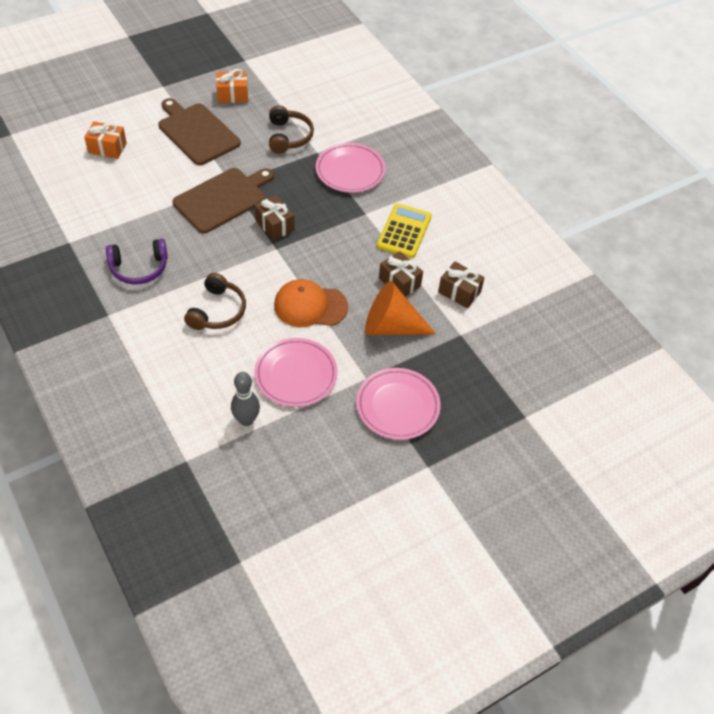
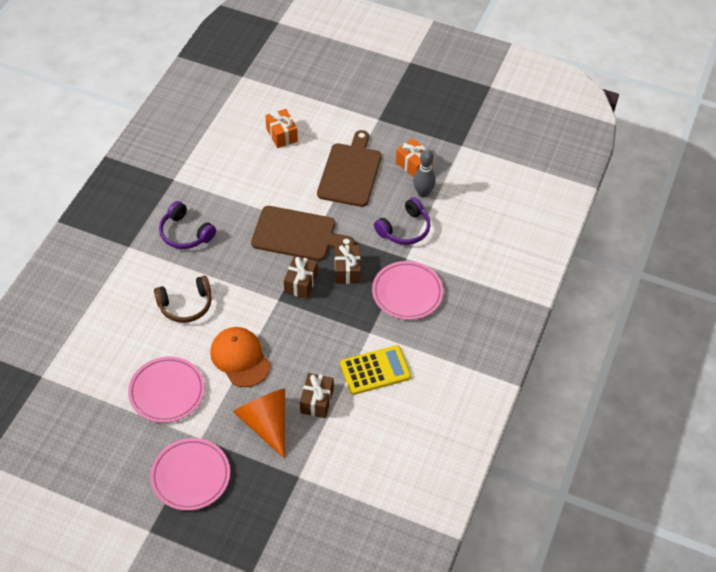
camera: 55 degrees right, 0 degrees up
grey bowling pin [231,372,260,426] -> grey bowling pin moved to [413,149,436,197]
brown headphones [269,105,314,154] -> purple headphones [374,197,431,245]
brown gift [438,262,485,308] -> brown gift moved to [335,245,361,284]

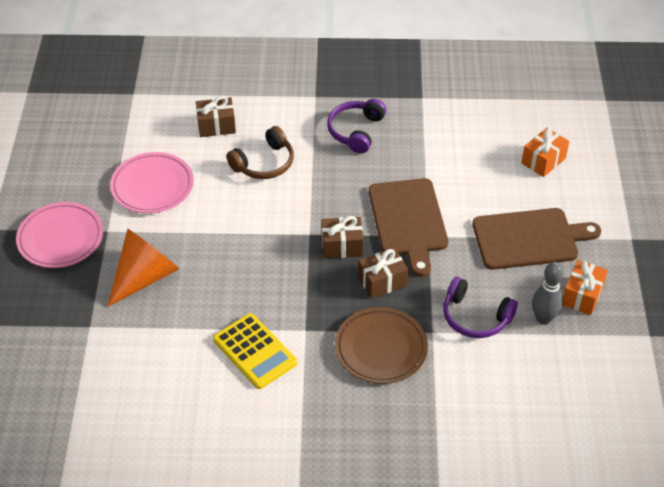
camera: 70 degrees right, 5 degrees down
brown headphones [154,276,212,323] -> brown headphones turned 90 degrees counterclockwise [226,126,294,179]
orange cap [210,327,271,387] -> none
brown gift [300,373,334,418] -> brown gift moved to [196,96,236,137]
pink plate [372,261,443,320] -> brown plate [335,307,428,384]

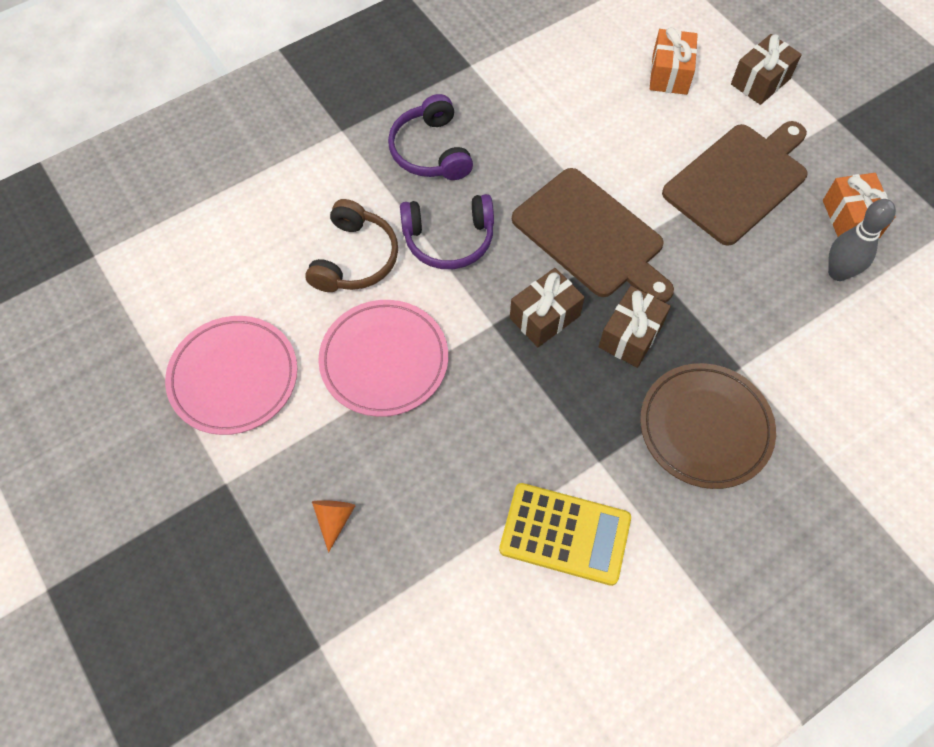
camera: 35 degrees left, 15 degrees up
pink plate [16,202,103,268] -> pink plate moved to [318,300,448,417]
orange cone [107,229,179,307] -> orange cone [312,500,355,553], size x0.42
brown gift [196,96,236,137] -> brown gift moved to [731,34,802,105]
purple headphones [443,277,518,338] -> purple headphones moved to [400,194,494,269]

